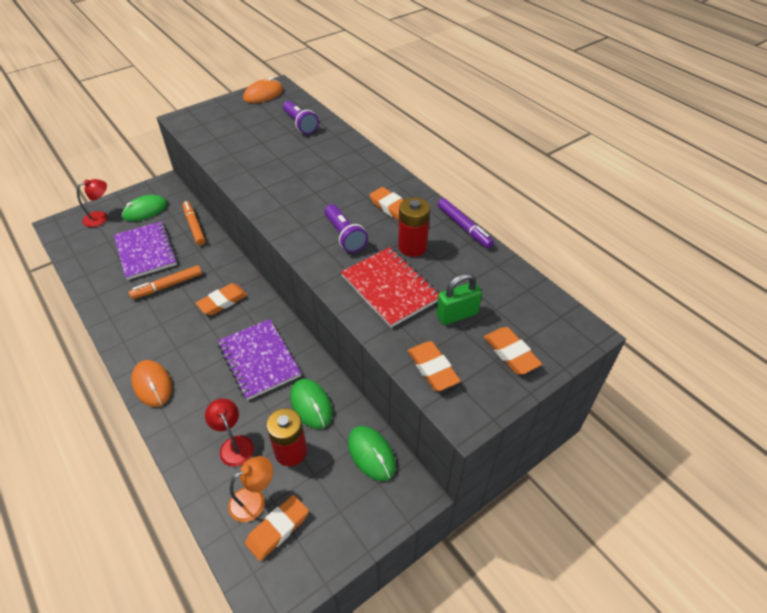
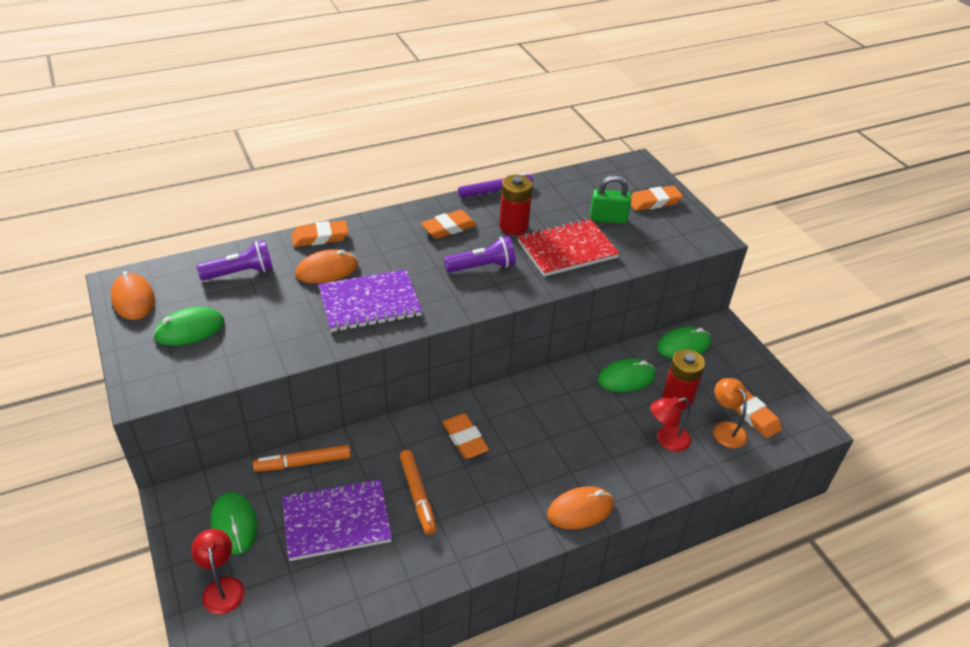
camera: 80 degrees left, 5 degrees down
purple notebook [218,319,301,400] -> purple notebook moved to [318,269,422,332]
orange eraser [407,341,461,391] -> orange eraser moved to [292,220,349,247]
green padlock [436,273,482,325] -> green padlock turned 75 degrees counterclockwise [590,175,631,224]
none -> green mouse [153,307,225,346]
none -> orange mouse [295,249,358,283]

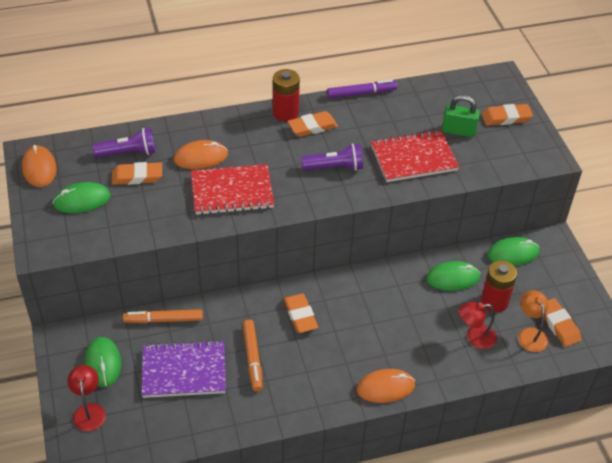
camera: 10 degrees right, 5 degrees up
orange eraser [292,220,349,247] -> orange eraser moved to [112,162,162,185]
purple notebook [318,269,422,332] -> red notebook [191,164,274,215]
red battery [499,175,533,235] -> red battery moved to [273,69,300,122]

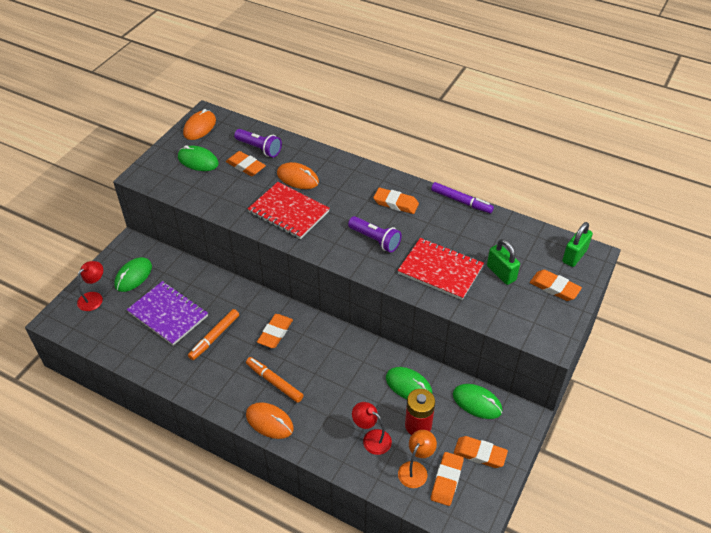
camera: 45 degrees right, 0 degrees up
orange marker [123,309,203,323] -> orange marker moved to [246,357,304,403]
red battery [273,69,300,122] -> none
none -> orange eraser [454,436,508,468]
none -> green padlock [562,222,593,267]

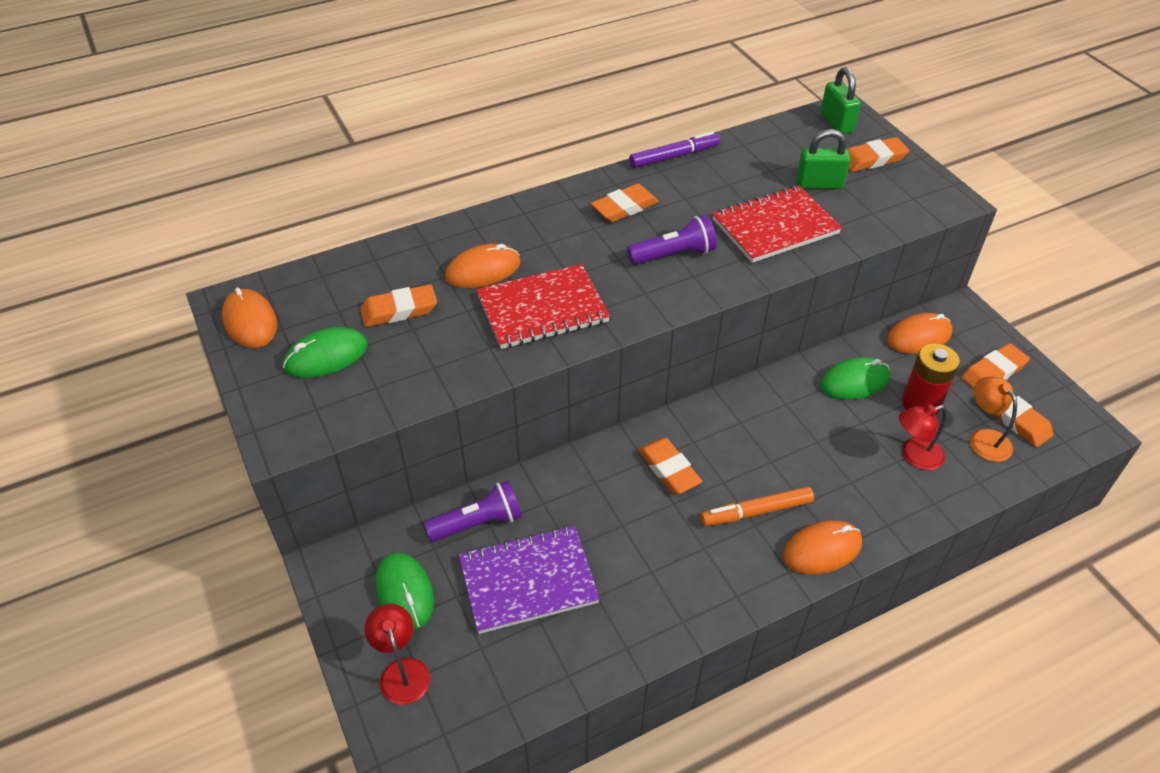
camera: 55 degrees left, 0 degrees up
orange marker [188,309,239,360] -> none
purple flashlight [234,129,282,157] -> purple flashlight moved to [424,481,522,542]
green mouse [453,384,503,419] -> orange mouse [887,313,952,354]

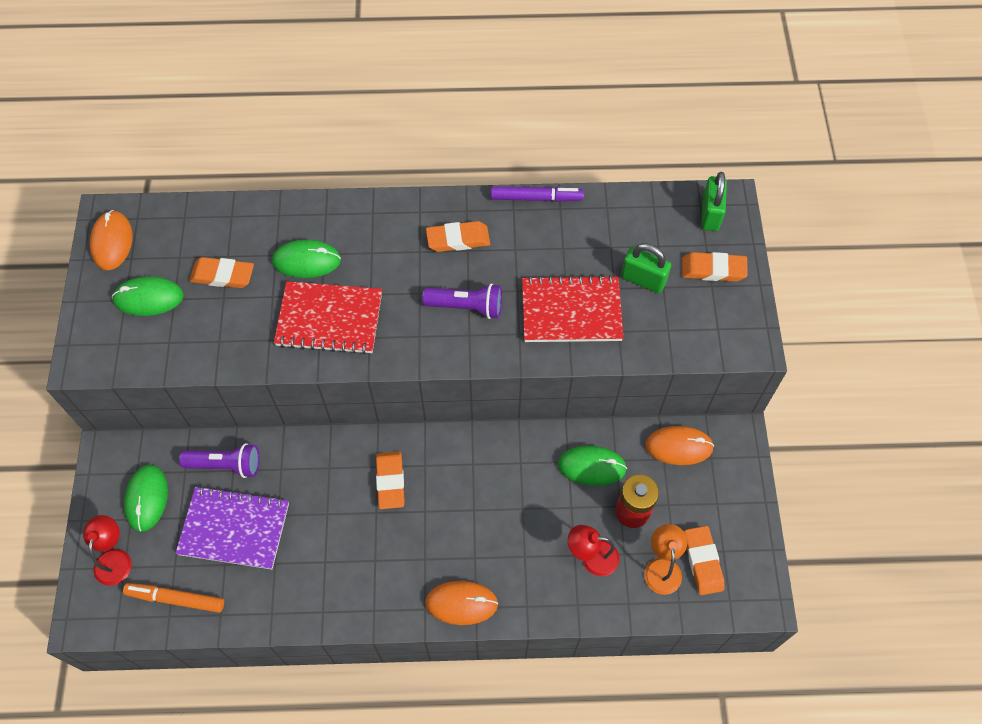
camera: 25 degrees right, 15 degrees up
orange mouse [445,244,521,288] -> green mouse [272,240,341,278]
orange marker [701,487,814,526] -> orange marker moved to [123,583,224,613]
orange eraser [961,343,1030,389] -> none

